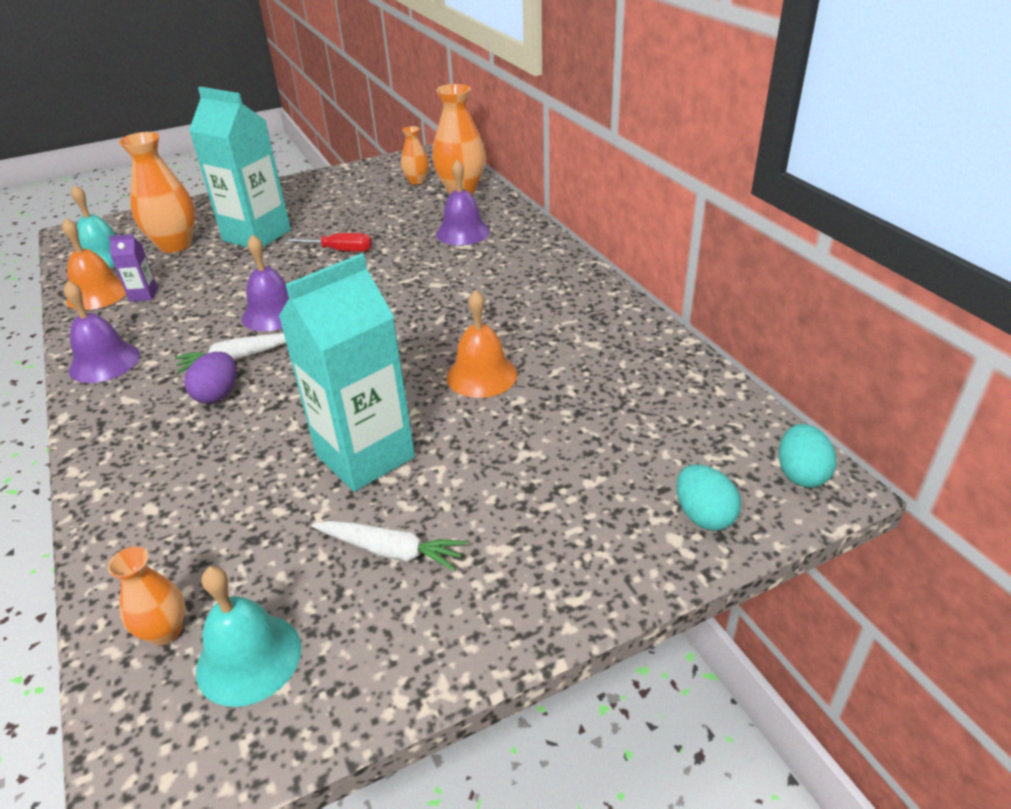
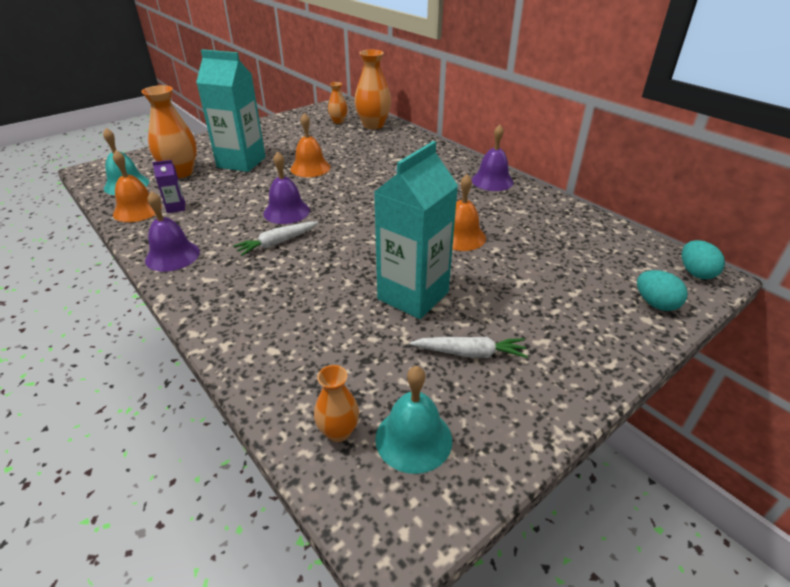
camera: 15 degrees left, 0 degrees up
purple egg [184,352,237,403] -> none
red screwdriver [283,233,372,252] -> orange bell [290,113,331,177]
purple bell [436,159,490,245] -> purple bell moved to [472,125,514,191]

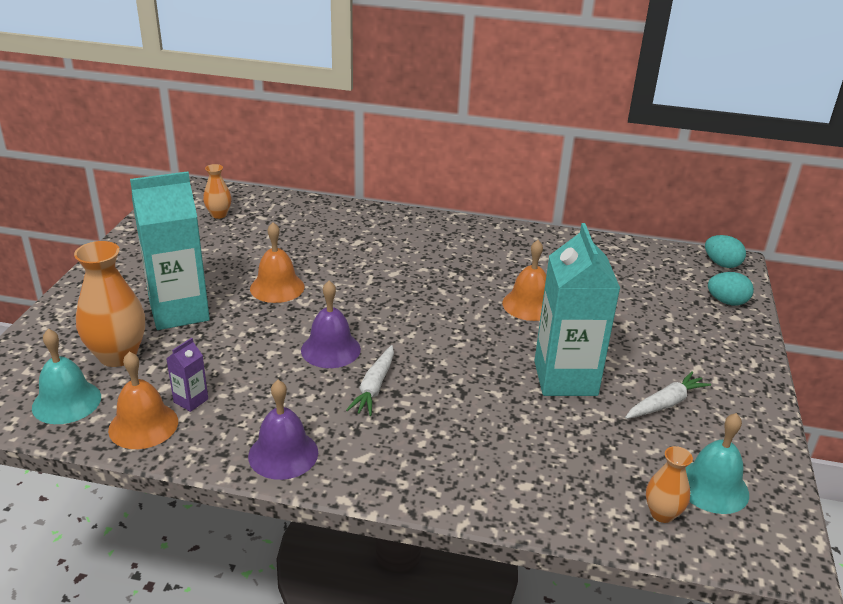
camera: 40 degrees left, 5 degrees down
orange vase [354,50,391,129] -> none
purple bell [472,125,514,191] -> none

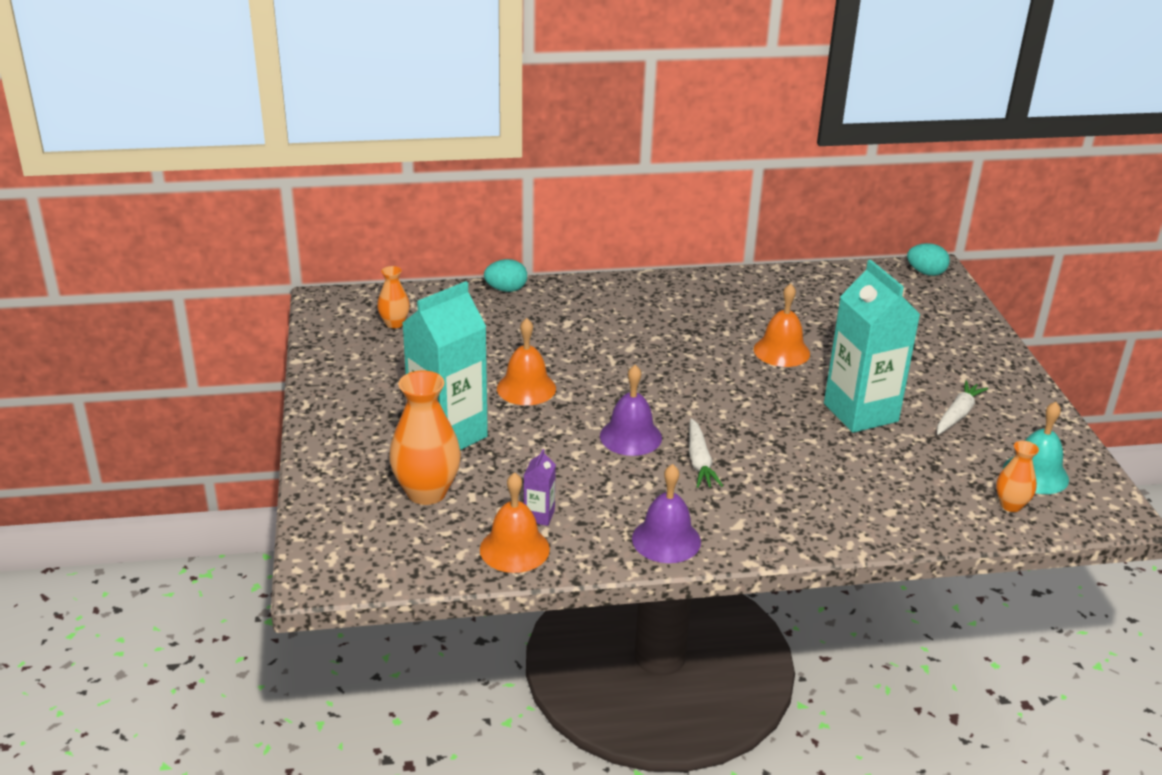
camera: 20 degrees left, 0 degrees up
turquoise bell [32,329,101,424] -> none
turquoise egg [708,272,754,305] -> turquoise egg moved to [484,259,527,292]

